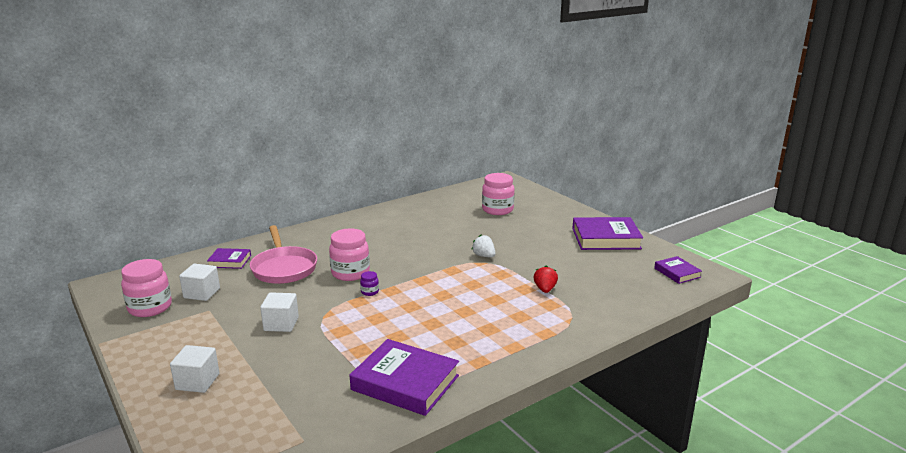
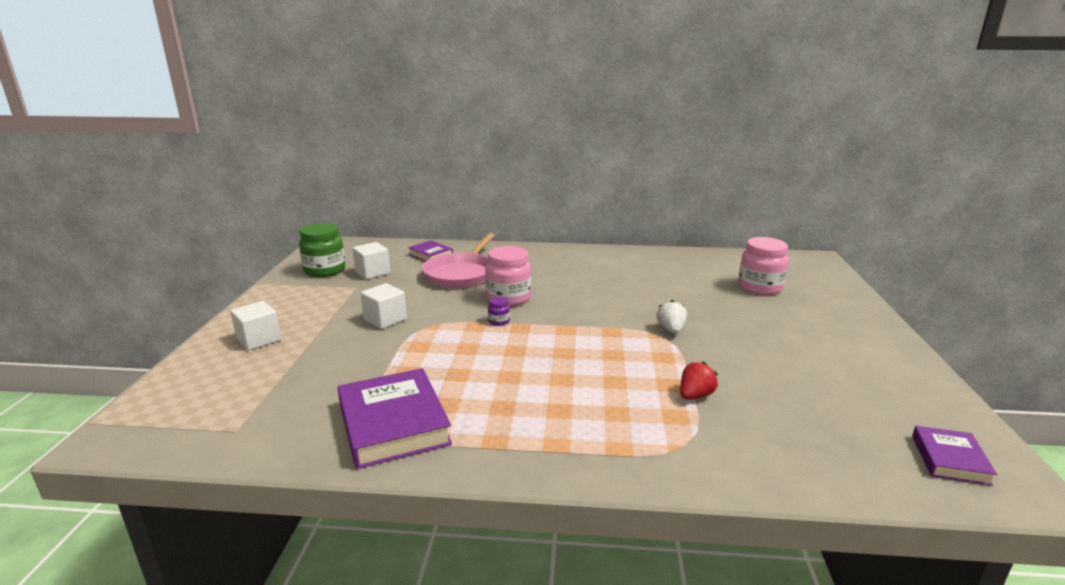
camera: 40 degrees right, 0 degrees up
pink jar [121,259,172,317] -> green jar [299,223,345,277]
purple book [572,217,643,250] -> none

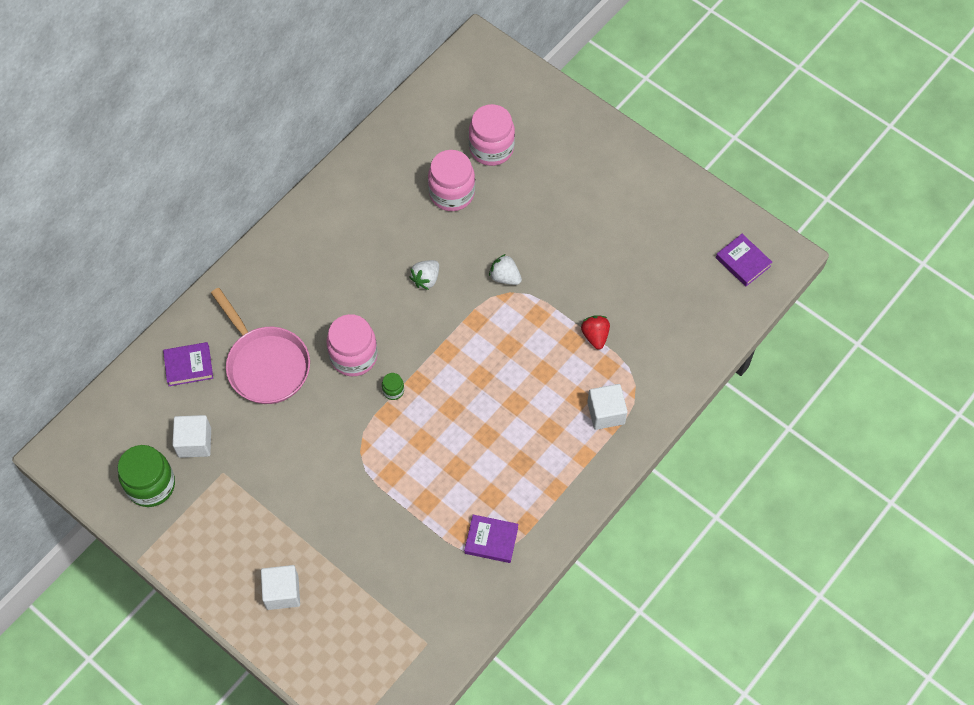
camera: 55 degrees left, 40 degrees up
purple book [338,368,452,469] -> purple book [464,515,519,563], size x0.54
white cube [361,283,407,329] -> white cube moved to [587,384,628,430]
purple jar [488,297,510,326] -> green jar [382,373,404,400]
none -> white strawberry [410,260,439,290]
none -> pink jar [428,150,475,211]

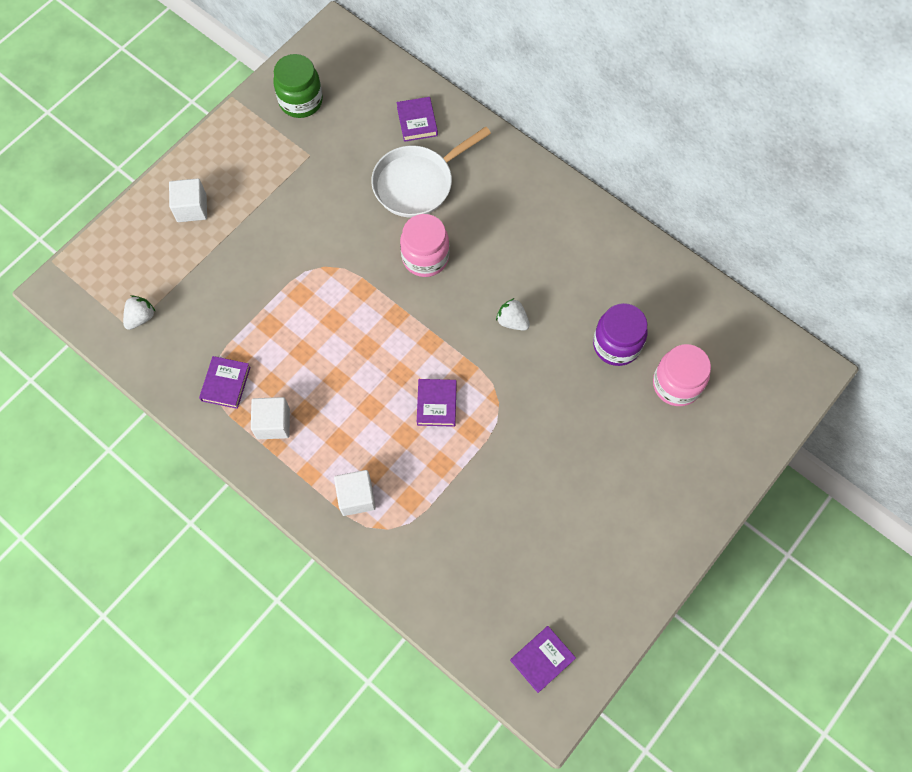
camera: 90 degrees right, 5 degrees up
white cube [173,415,211,458] -> white cube moved to [251,397,290,439]
pink pan [211,288,310,404] -> white pan [371,127,491,218]
green jar [382,373,404,400] -> none
pink jar [428,150,475,211] -> purple jar [593,303,648,366]
white strawberry [489,254,522,285] -> white strawberry moved to [123,295,156,330]
red strawberry [581,315,610,350] -> none
none -> purple book [417,379,457,427]

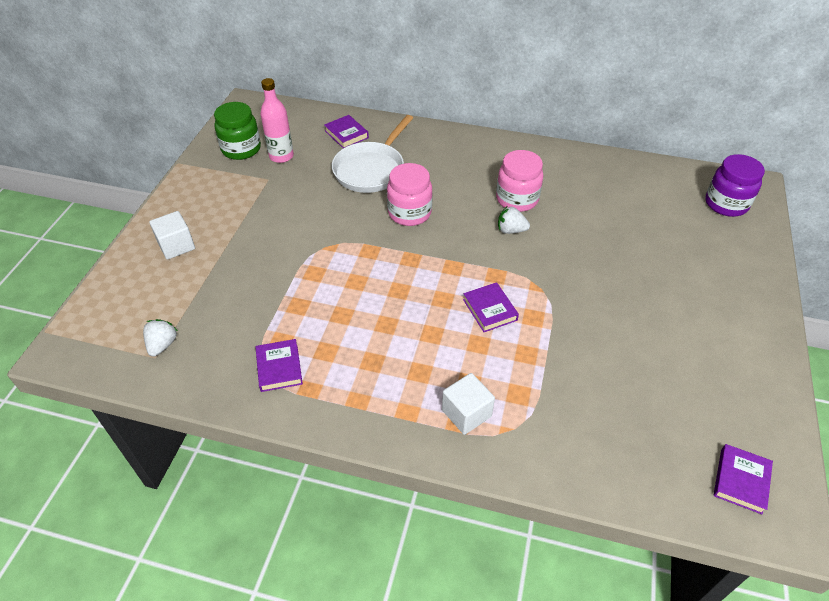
camera: 25 degrees left, 20 degrees down
white cube [251,397,290,439] -> none
purple jar [593,303,648,366] -> purple jar moved to [706,154,765,217]
pink jar [653,344,711,406] -> pink jar moved to [496,150,543,212]
none -> pink bottle [260,78,294,163]

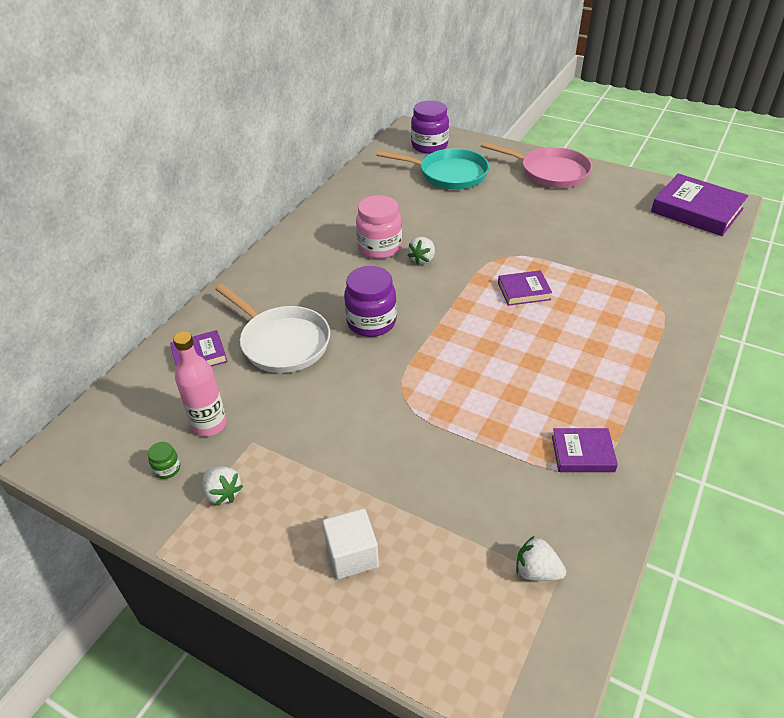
camera: 75 degrees left, 5 degrees down
green jar [214,102,261,160] -> green jar [148,442,180,479], size x0.45
pink jar [387,163,433,226] -> purple jar [344,266,397,337]
white cube [442,373,495,435] -> none
purple book [714,444,773,514] -> purple book [651,173,748,236], size x1.85
none -> white strawberry [203,466,243,506]
none -> turquoise pan [376,148,489,190]
none -> pink pan [481,142,592,188]

